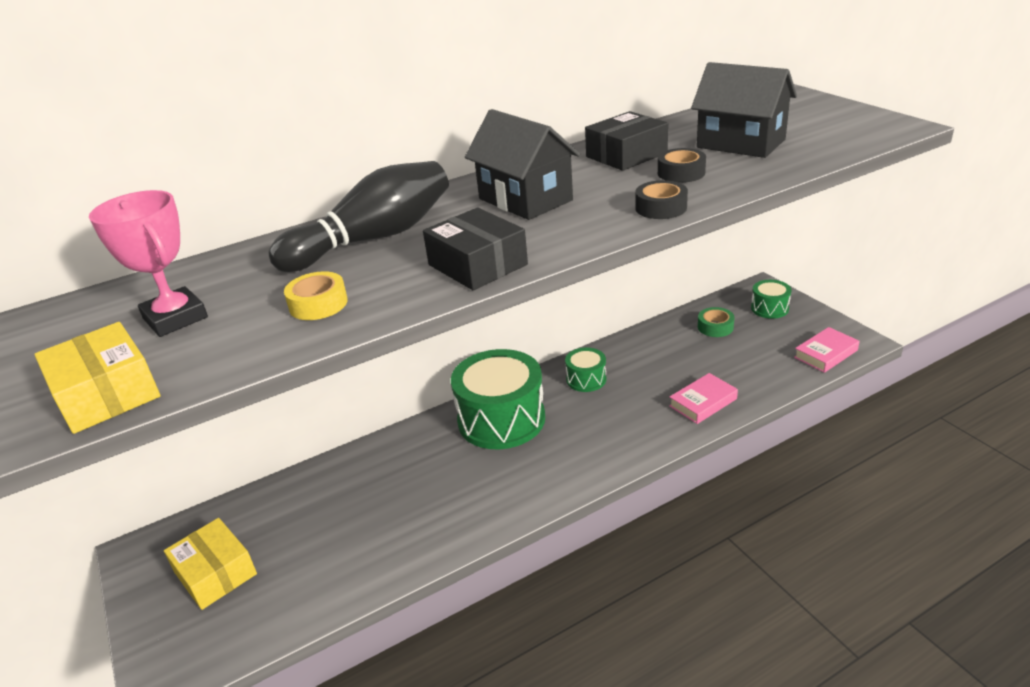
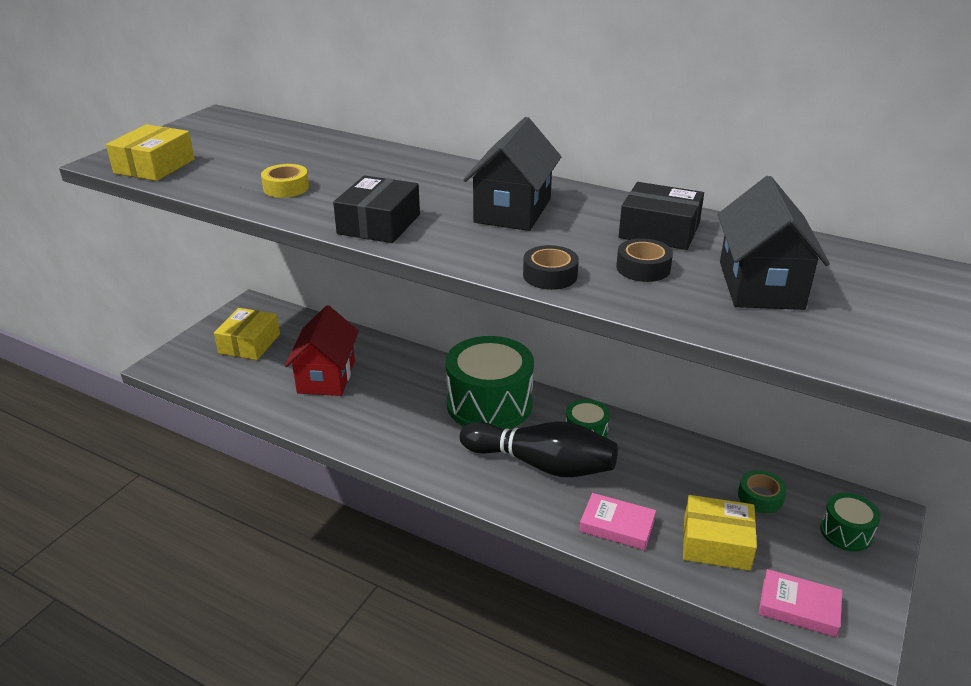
camera: 55 degrees right, 0 degrees up
pink trophy [89,190,208,337] -> none
black bowling pin [268,161,449,272] -> black bowling pin moved to [460,421,618,477]
none -> red house [285,305,359,396]
none -> yellow box [683,495,757,571]

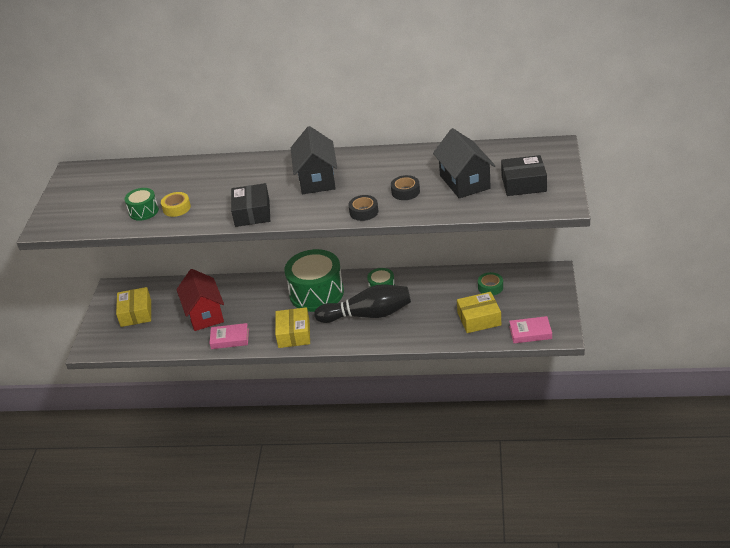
camera: 20 degrees left, 5 degrees up
yellow box [106,124,195,181] -> yellow box moved to [275,307,310,348]
pink book [579,493,656,550] -> pink book moved to [209,323,249,349]
black box [619,182,704,250] -> black box moved to [501,155,547,196]
green drum [820,493,881,552] -> green drum moved to [124,188,159,221]

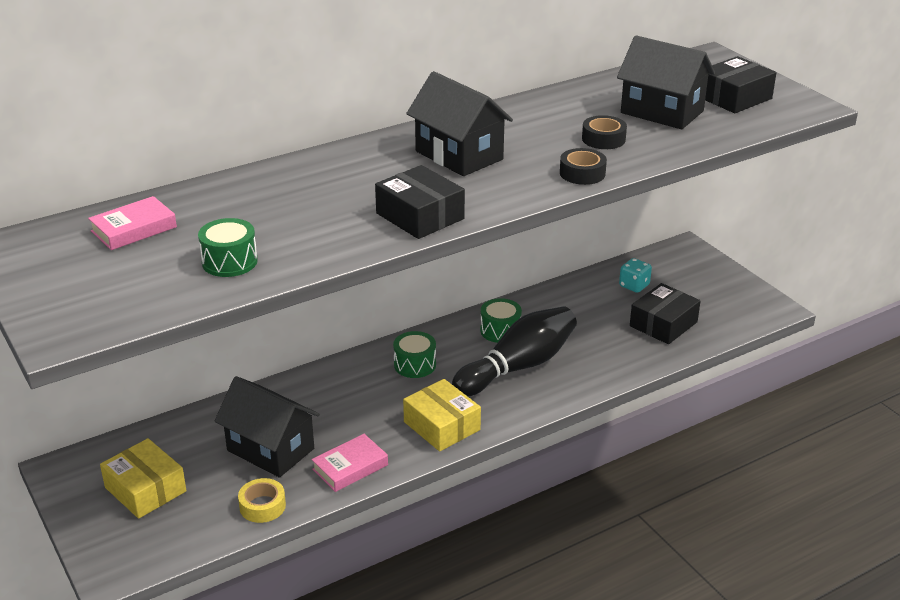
camera: 40 degrees left, 5 degrees down
yellow tape [161,192,191,217] -> yellow tape moved to [238,478,286,523]
red house [176,269,224,331] -> black house [215,376,320,478]
green drum [284,249,344,312] -> green drum [393,331,436,378], size x0.48
yellow box [457,292,501,333] -> black box [630,283,701,344]
green tape [478,272,503,295] -> turquoise dice [619,258,652,293]
pink book [509,316,552,343] -> pink book moved to [88,196,177,250]

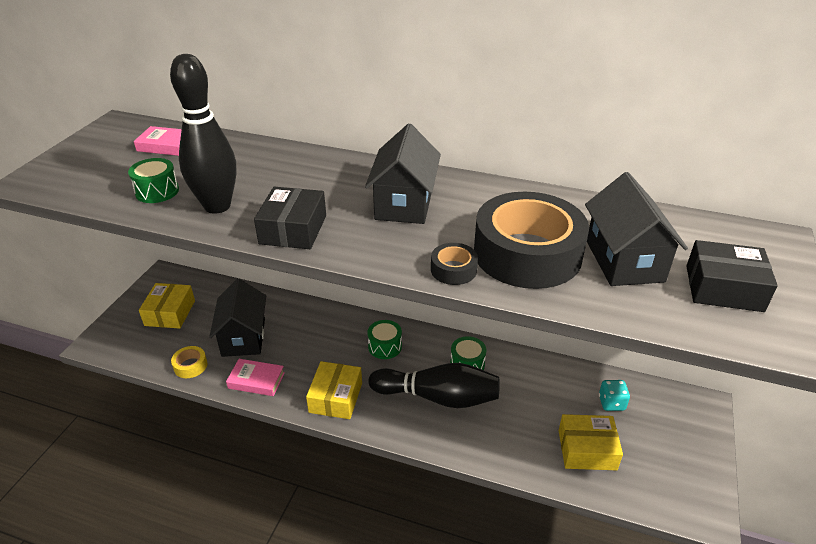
camera: 50 degrees right, 5 degrees up
black tape [582,115,627,149] -> black tape [474,192,589,289], size x2.40
black box [630,283,701,344] -> yellow box [559,414,623,470]
none -> black bowling pin [170,54,236,214]

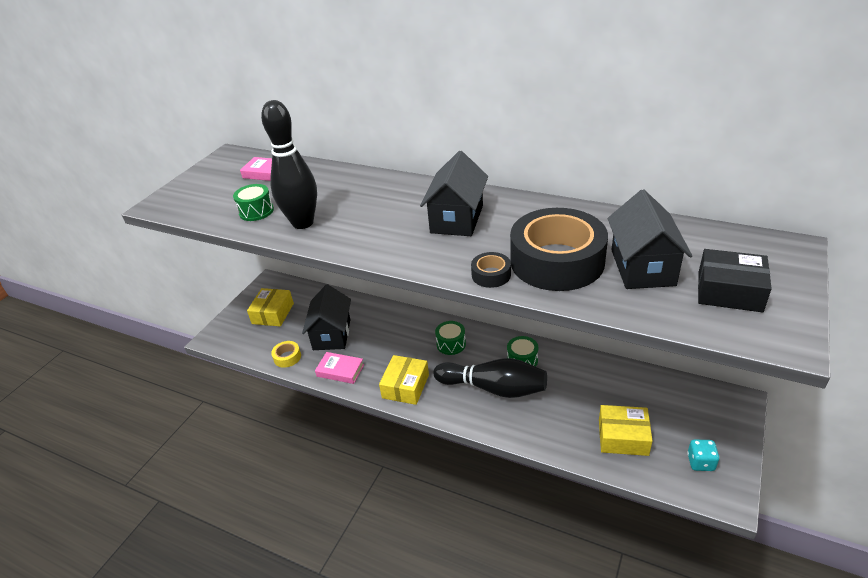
camera: 10 degrees right, 0 degrees up
black box [254,187,326,249] -> none
turquoise dice [599,380,630,411] -> turquoise dice moved to [687,439,720,471]

